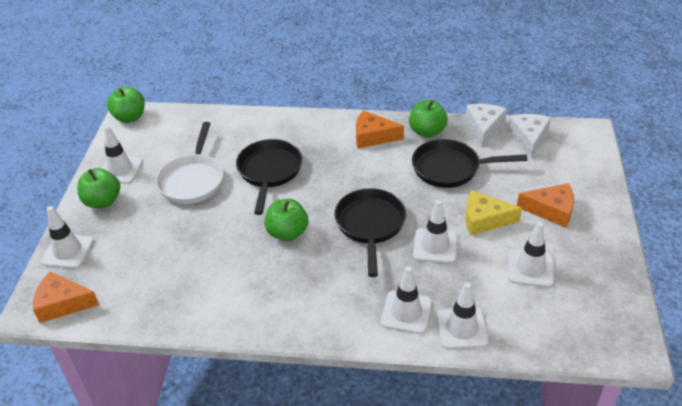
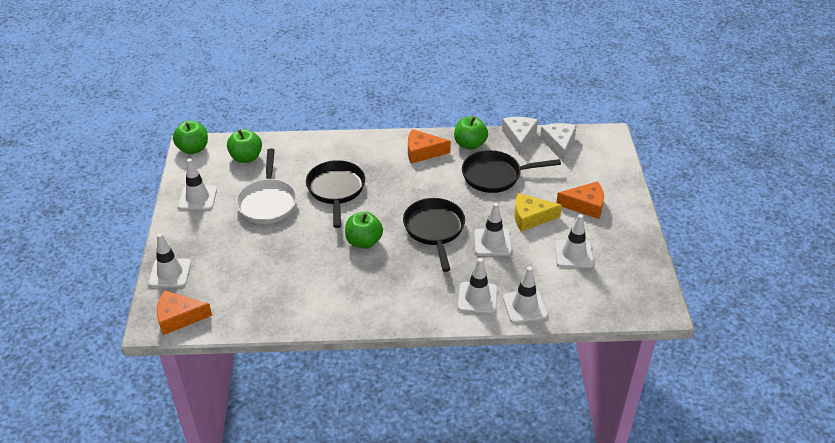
camera: 10 degrees left, 0 degrees up
green apple [77,168,120,208] -> green apple moved to [227,129,262,163]

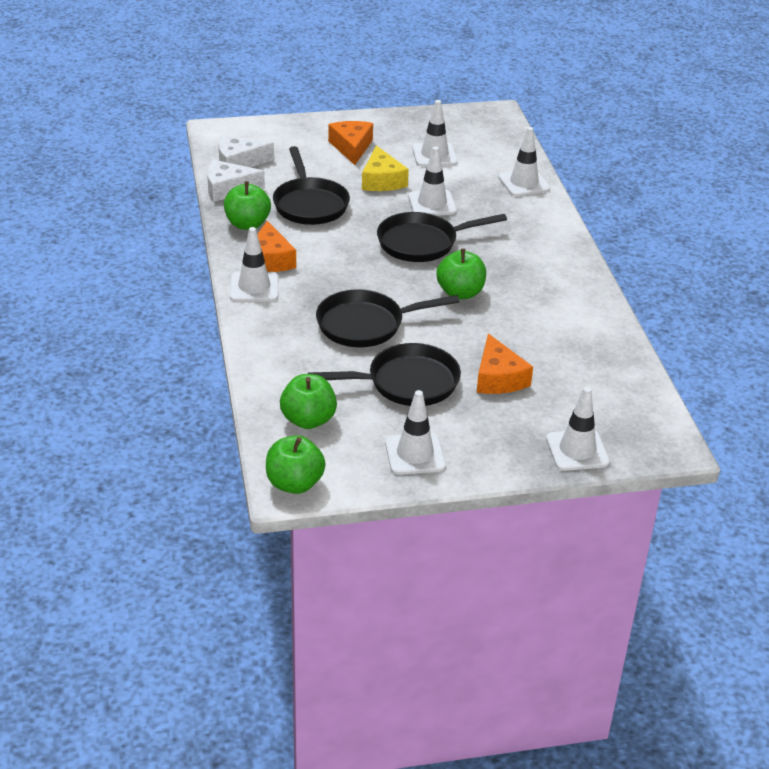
camera: 100 degrees left, 5 degrees down
orange cheese [157,290,212,335] -> orange cheese moved to [477,334,533,394]
white pan [236,149,297,224] -> black pan [308,343,461,406]
white traffic cone [458,258,497,314] -> white traffic cone moved to [230,227,278,302]

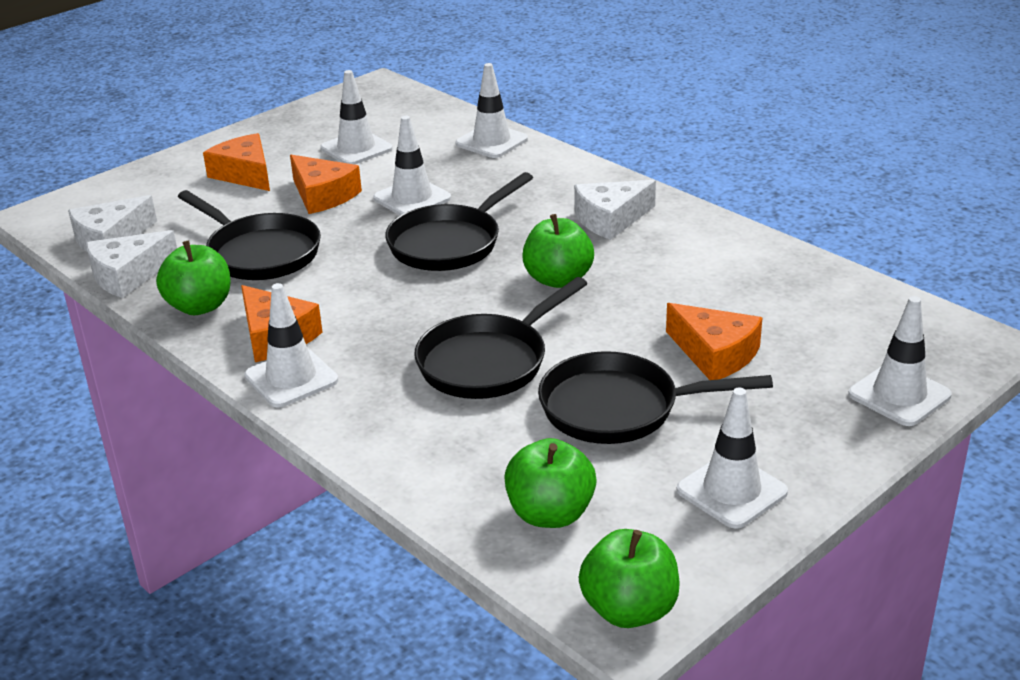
camera: 30 degrees left, 5 degrees down
black pan [308,343,461,406] -> black pan turned 135 degrees counterclockwise [538,351,773,444]
yellow cheese [362,145,409,191] -> orange cheese [290,155,362,214]
none -> white cheese [574,180,656,240]

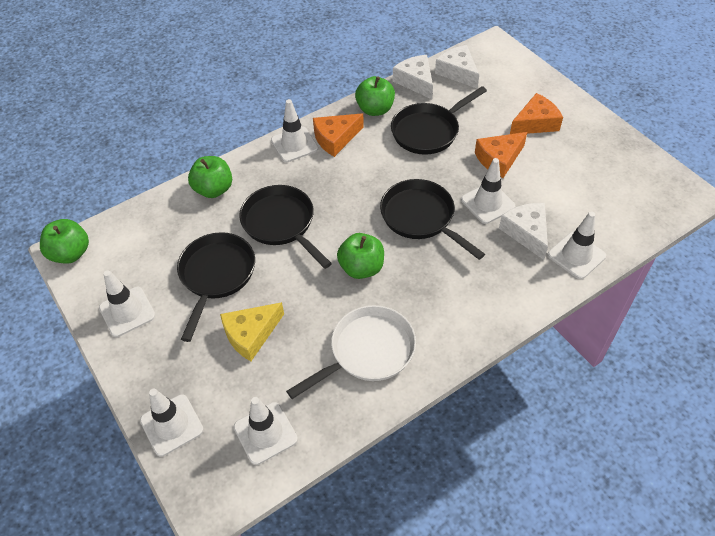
camera: 100 degrees right, 20 degrees up
white traffic cone [321,70,393,164] -> white traffic cone moved to [234,397,298,465]
green apple [504,438,597,528] -> green apple moved to [188,156,232,198]
white cheese [574,180,656,240] -> white cheese moved to [499,203,548,260]
orange cheese [666,303,762,380] -> yellow cheese [220,302,284,361]
none -> white pan [286,305,416,399]

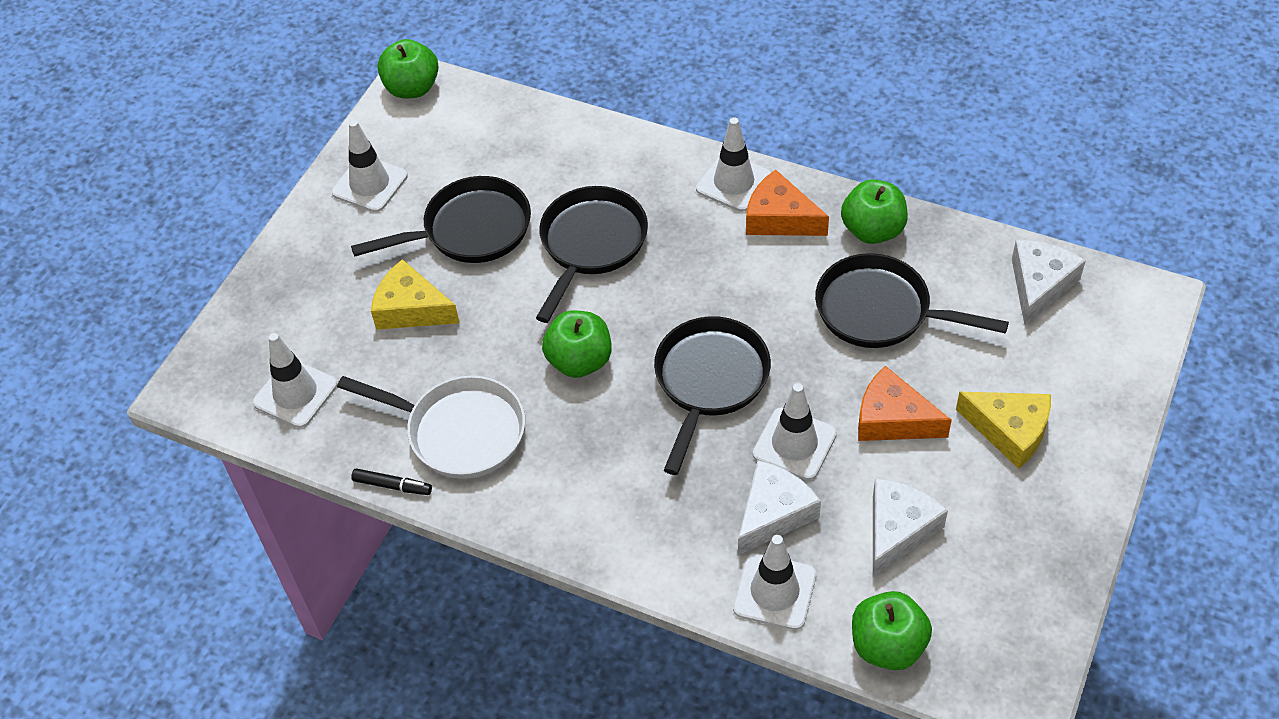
camera: 60 degrees right, 0 degrees up
white traffic cone [140,389,204,456] -> none
green apple [188,156,232,198] -> green apple moved to [852,591,932,670]
white cheese [393,55,433,99] -> white cheese moved to [873,478,948,577]
orange cheese [510,93,563,134] -> yellow cheese [956,392,1051,469]
none -> black marker [351,468,432,495]

